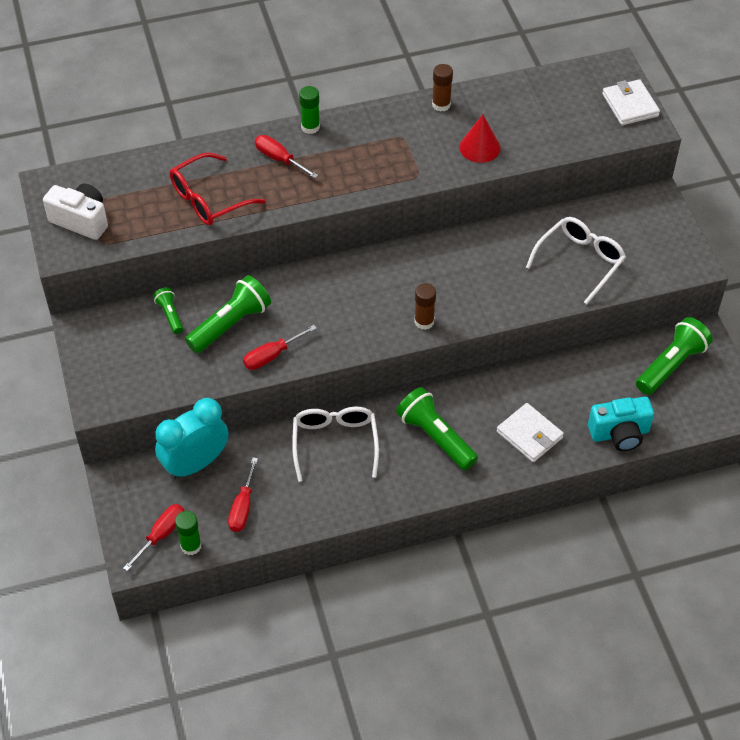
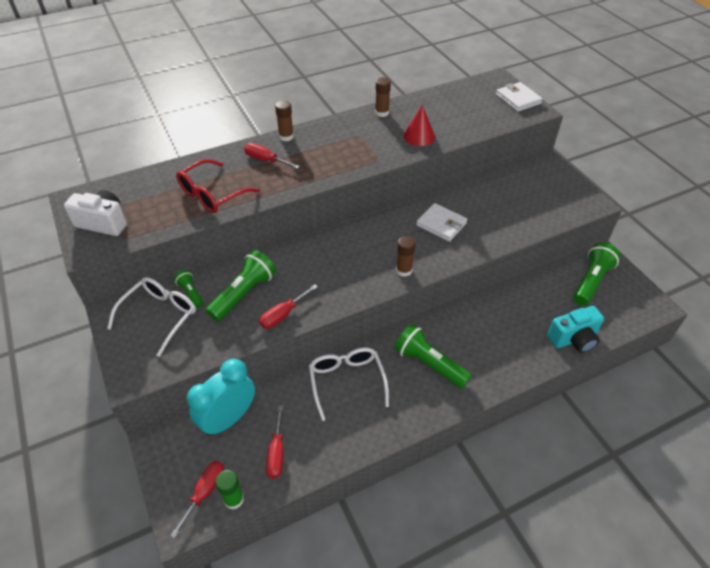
camera: 10 degrees left, 5 degrees down
green glue stick [299,86,320,134] -> brown glue stick [275,100,294,141]
white wallet [497,403,564,462] -> white wallet moved to [416,203,467,242]
white glasses [526,217,626,304] -> white glasses moved to [107,277,196,357]

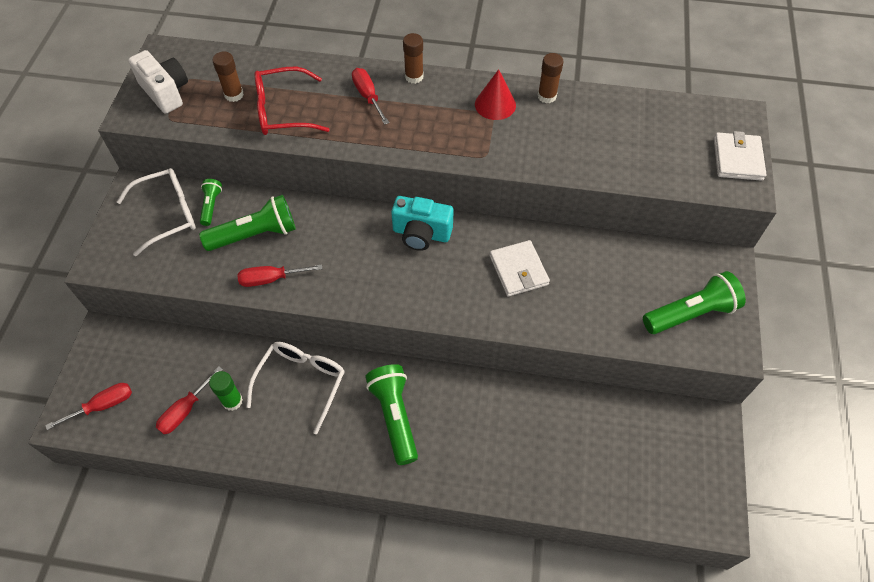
camera: 35 degrees right, 10 degrees up
turquoise clock [187,359,255,437] -> none
green glue stick [215,470,244,510] -> green glue stick moved to [209,371,243,411]
brown glue stick [396,236,416,277] -> brown glue stick moved to [212,51,244,102]
red cone [404,105,435,146] -> red cone moved to [475,69,516,120]
turquoise camera [547,306,604,353] -> turquoise camera moved to [391,196,454,251]
green flashlight [573,242,620,306] -> green flashlight moved to [643,271,746,334]

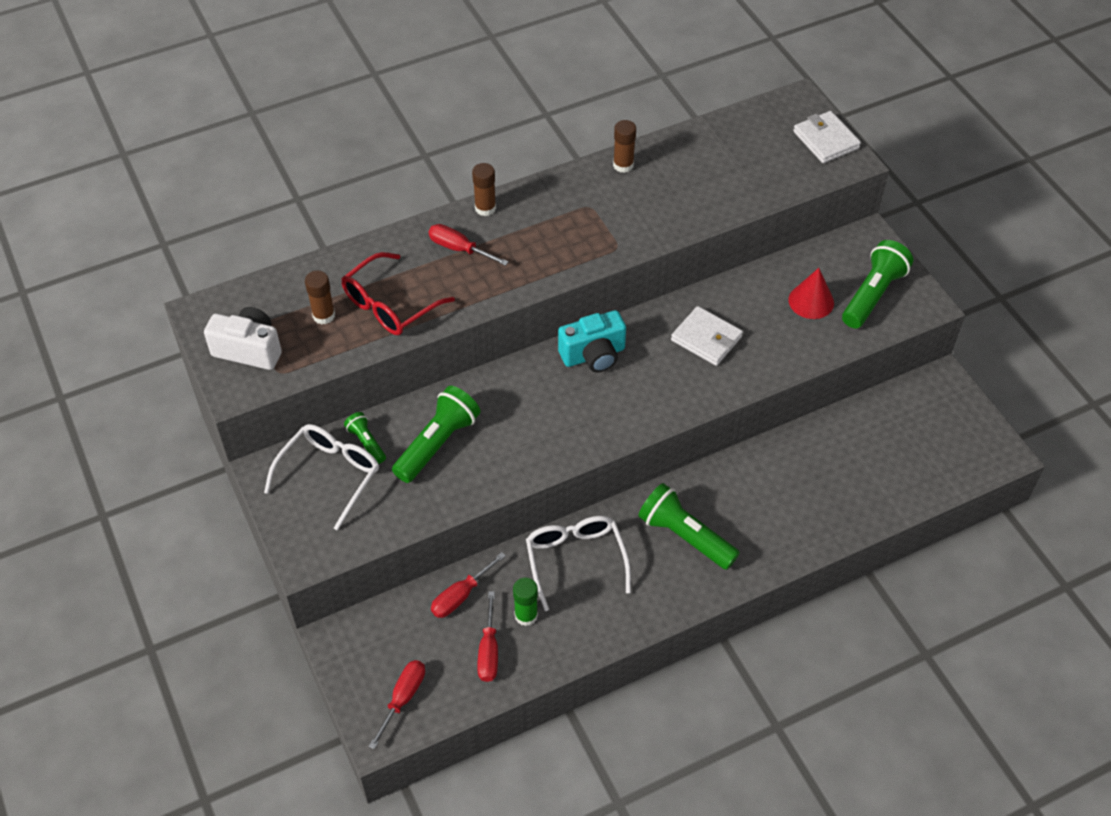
camera: 35 degrees left, 5 degrees down
red screwdriver [237,264,323,287] -> red screwdriver moved to [431,552,506,618]
red cone [475,69,516,120] -> red cone moved to [789,268,834,319]

